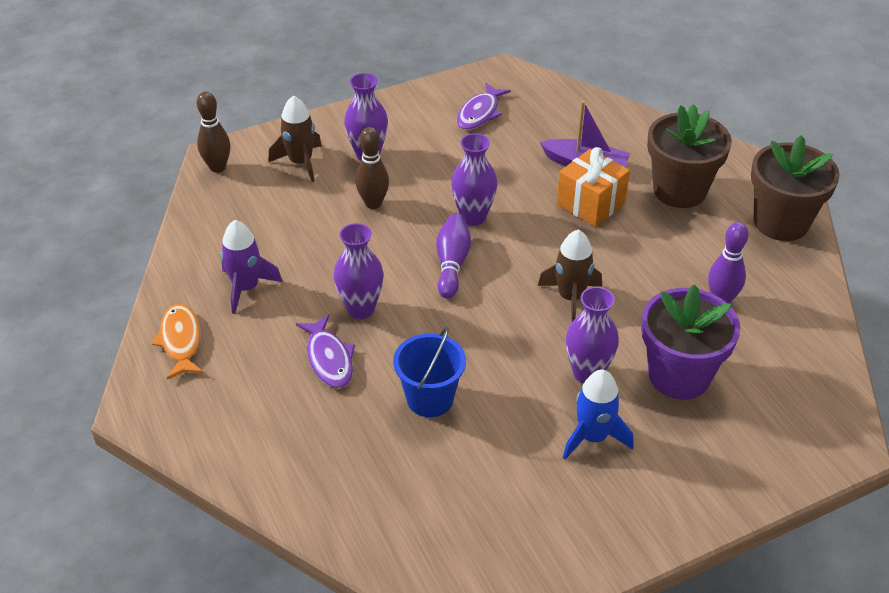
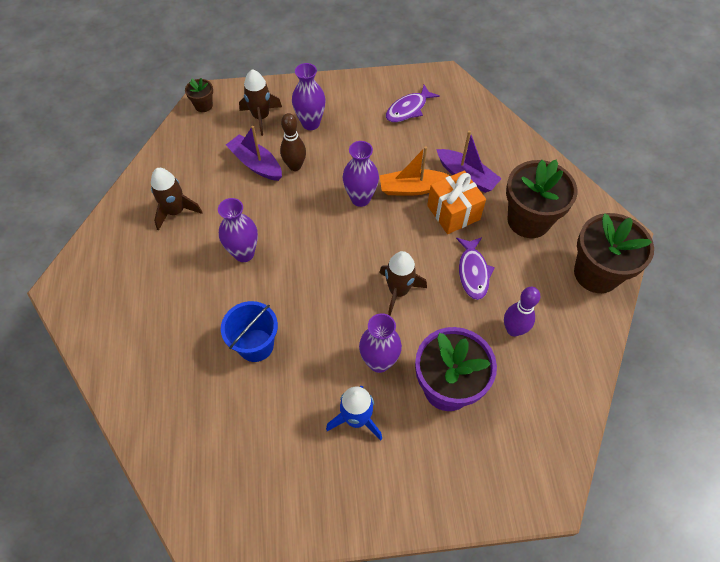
camera: 20 degrees right, 15 degrees up
orange fish [152,304,204,379] -> none
brown bowling pin [197,91,230,173] -> brown flower pot [185,78,213,112]
purple rocket [220,220,282,314] -> brown rocket [151,168,203,231]
purple fish [296,315,355,388] -> purple fish moved to [456,237,495,300]
purple bowling pin [436,214,471,299] -> none
none -> purple boat [226,126,282,181]
none -> orange boat [379,146,450,196]

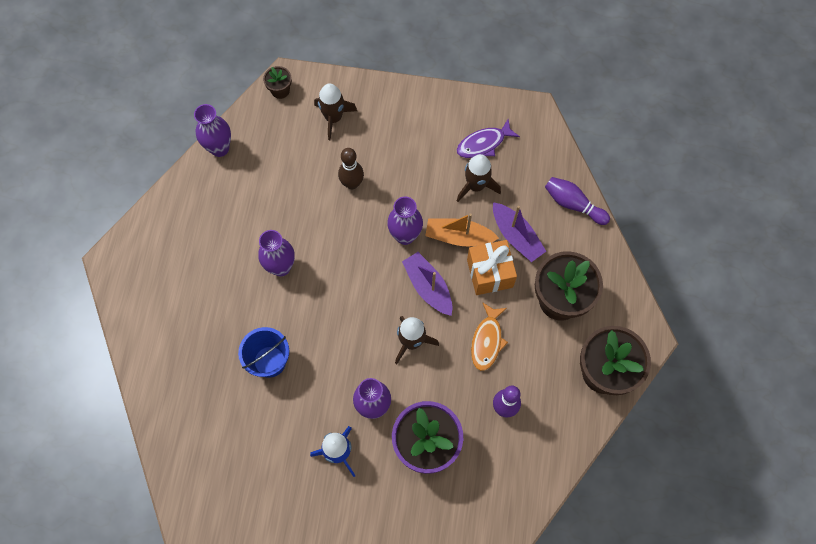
camera: 15 degrees right, 10 degrees up
brown rocket [151,168,203,231] -> brown rocket moved to [457,154,501,202]
purple boat [226,126,282,181] -> purple boat moved to [402,252,452,316]
purple vase [292,63,326,130] -> purple vase moved to [194,104,231,157]
purple fish [456,237,495,300] -> orange fish [471,302,508,371]
none -> purple bowling pin [545,177,610,225]

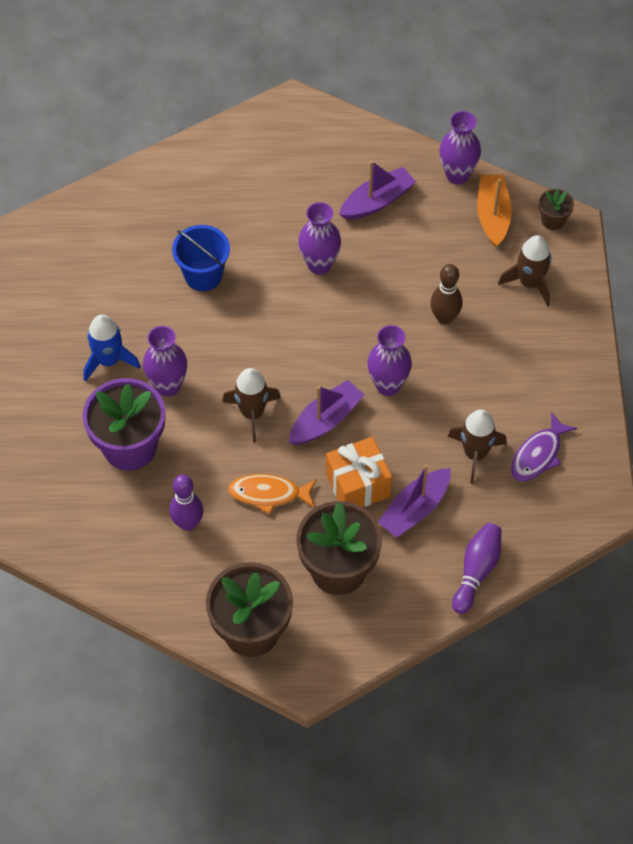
camera: 80 degrees right, 10 degrees down
orange boat [425,213,499,246] -> orange boat moved to [477,175,512,248]
purple fish [457,119,520,158] -> purple fish turned 105 degrees counterclockwise [511,412,577,482]
none -> purple boat [339,161,416,220]

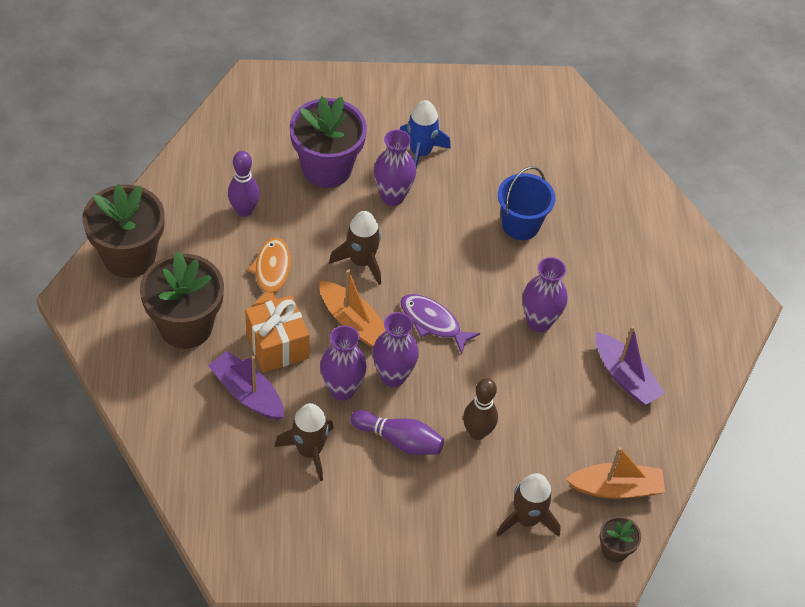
camera: 85 degrees right, 5 degrees down
purple boat [289,380,364,445] -> orange boat [319,269,386,346]
purple vase [439,111,481,184] -> purple vase moved to [320,325,367,401]
purple bowling pin [452,523,502,614] -> purple bowling pin moved to [350,410,444,455]
purple fish [511,412,577,482] -> purple fish moved to [400,294,480,355]

